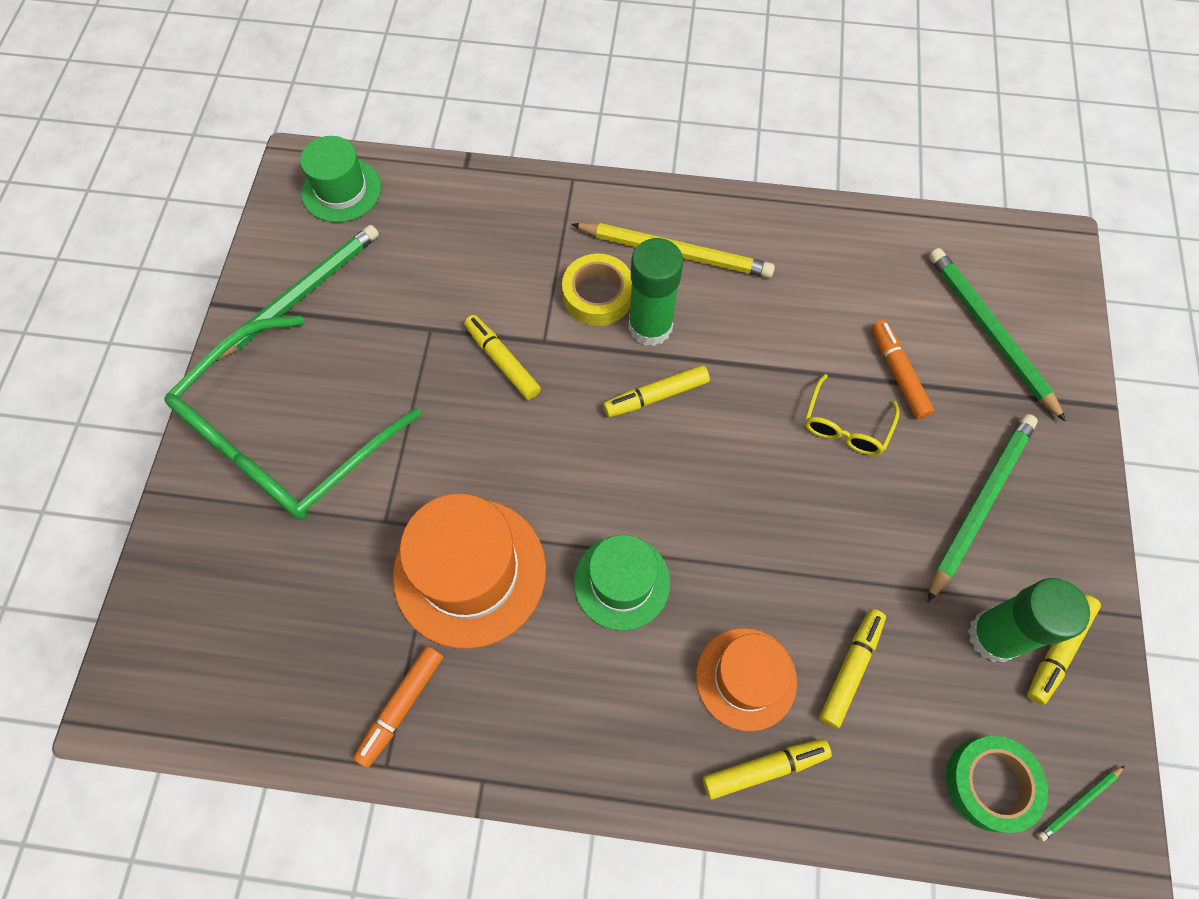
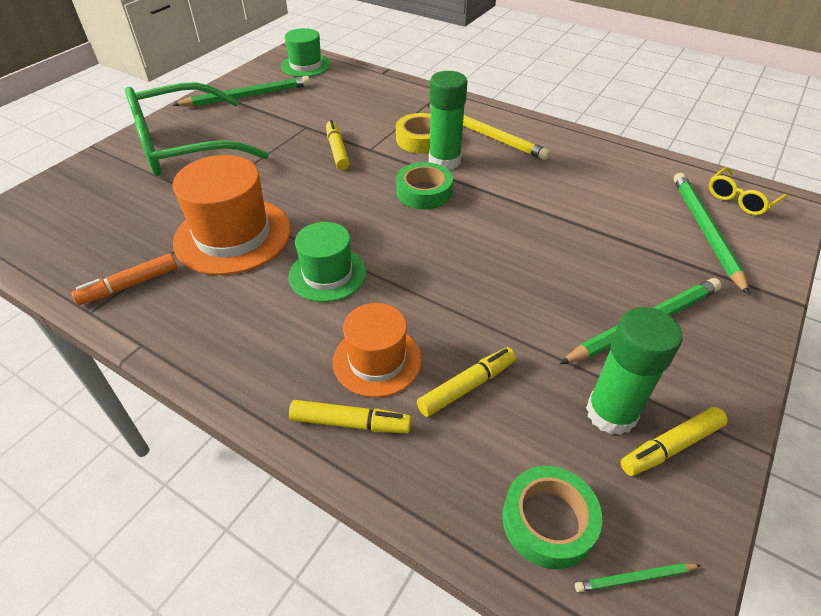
camera: 25 degrees right, 20 degrees down
yellow marker [603,365,710,417] -> green tape [396,162,453,210]
yellow glasses [805,374,899,455] -> yellow glasses moved to [709,167,787,215]
orange marker [872,320,934,419] -> none

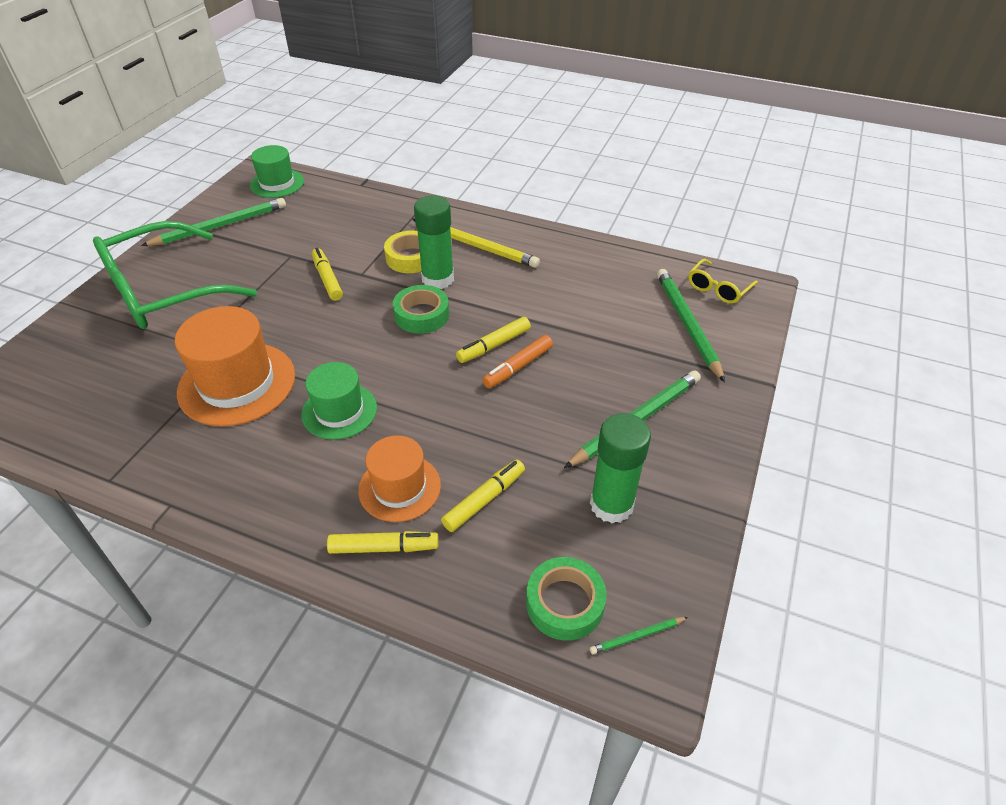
camera: 10 degrees left, 0 degrees up
orange marker [71,253,177,305] -> orange marker moved to [482,335,553,388]
yellow marker [620,407,728,476] -> yellow marker moved to [456,317,531,363]

